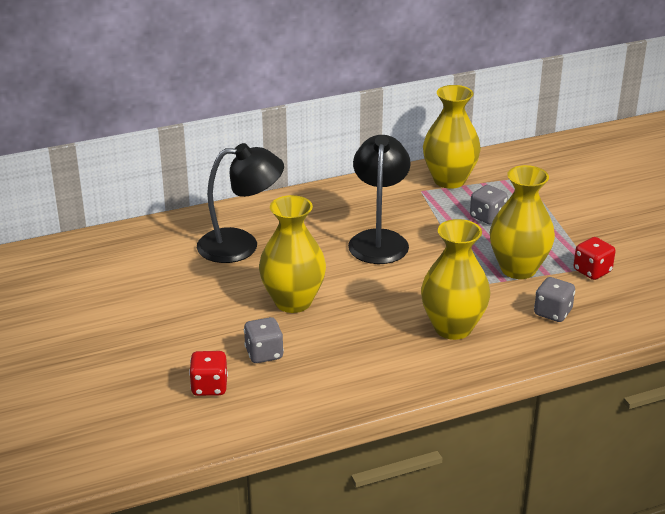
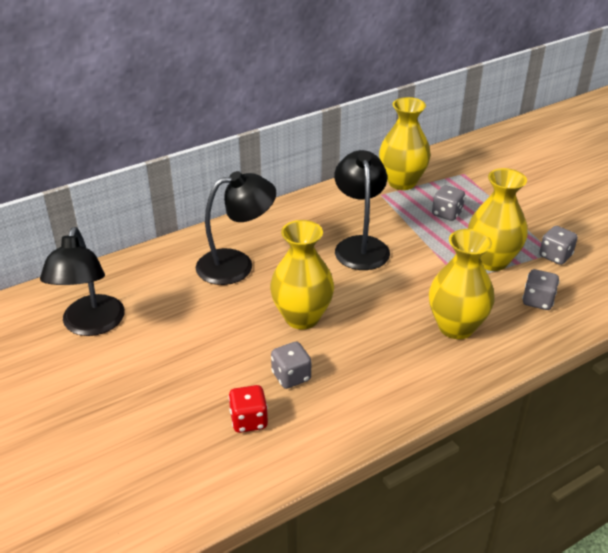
camera: 10 degrees left, 5 degrees up
red dice [574,237,616,280] -> grey dice [539,226,578,265]
none -> black lamp [40,227,125,336]

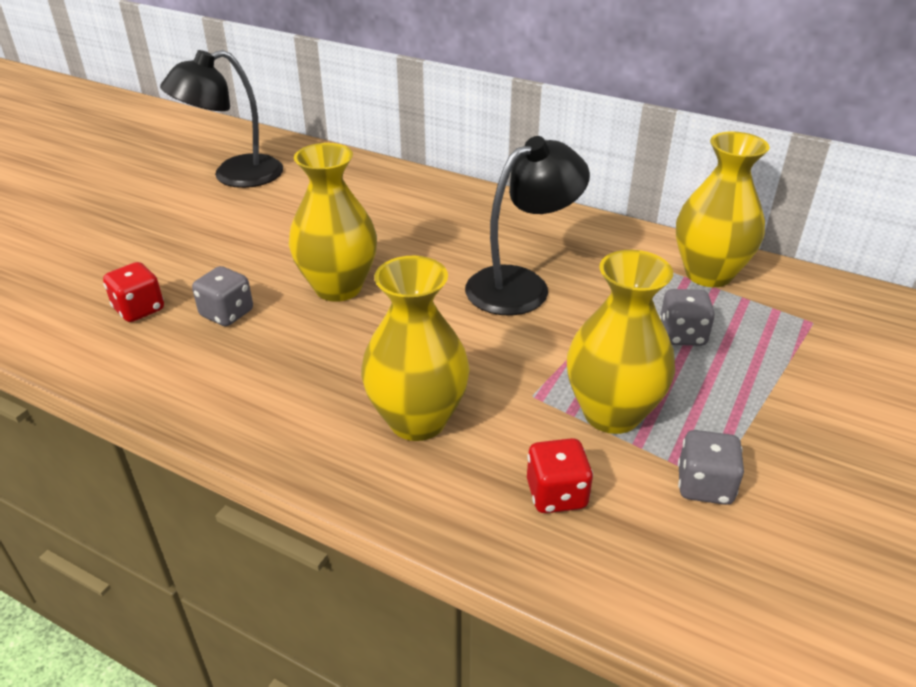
camera: 60 degrees right, 0 degrees up
black lamp [196,171,276,285] -> none
grey dice [522,269,559,310] -> red dice [527,438,593,513]

